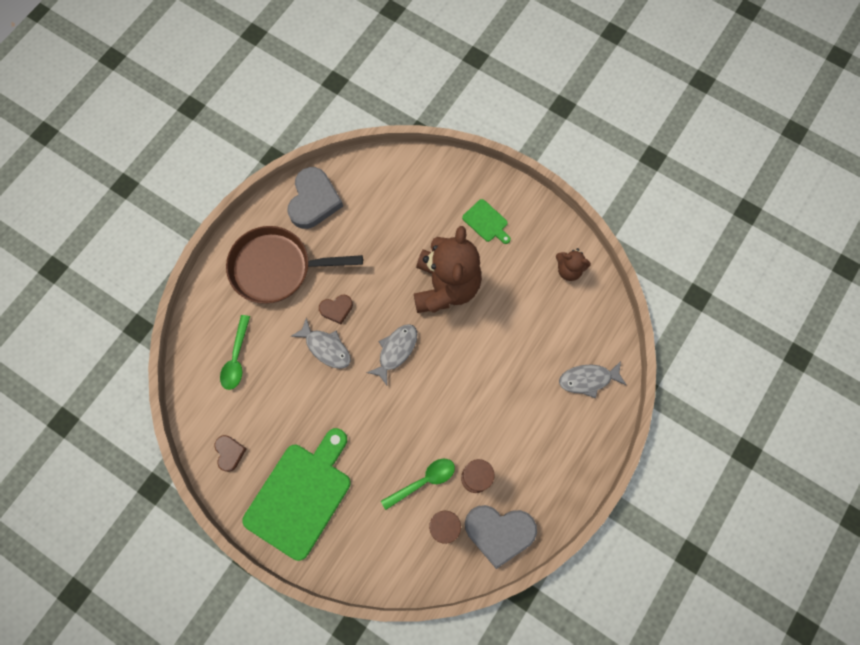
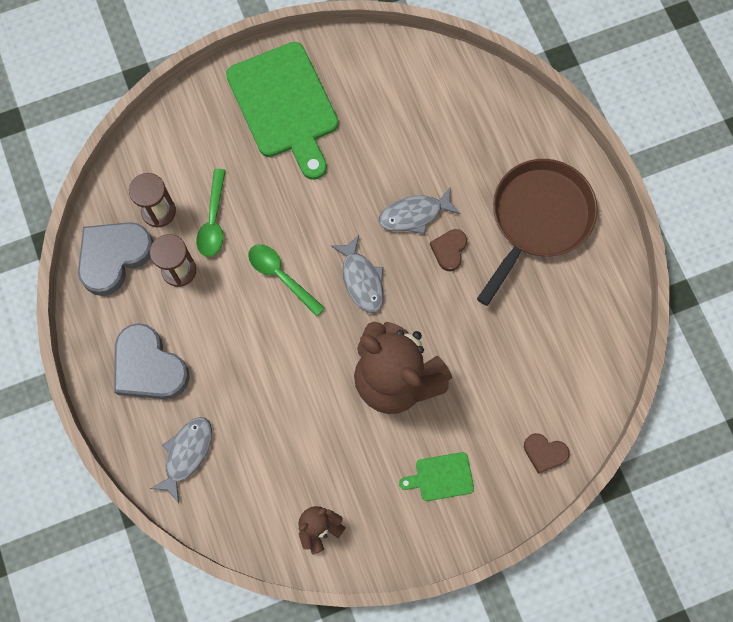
camera: 125 degrees right, 0 degrees up
brown heart [214,435,247,472] -> brown heart moved to [524,433,570,474]
green spoon [220,315,250,390] -> green spoon moved to [248,244,325,317]
grey heart [288,167,343,229] -> grey heart moved to [114,323,190,399]

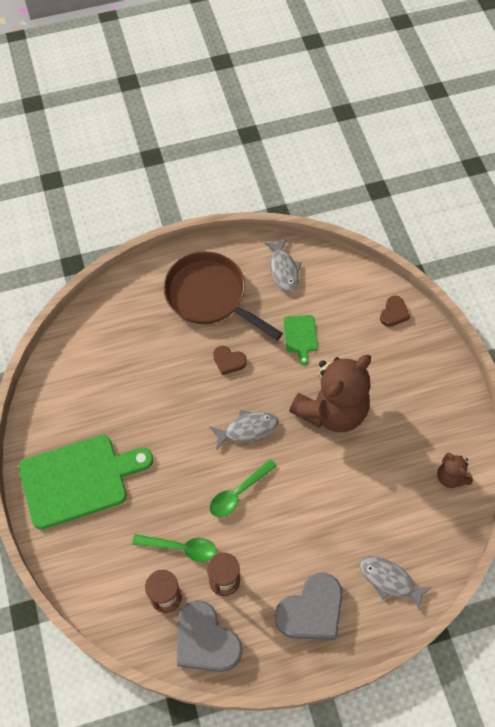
camera: 85 degrees left, 10 degrees down
grey fish [379,186,460,234] -> grey fish moved to [264,238,302,292]
green cutting board [399,452,474,501] -> green cutting board moved to [283,315,318,365]

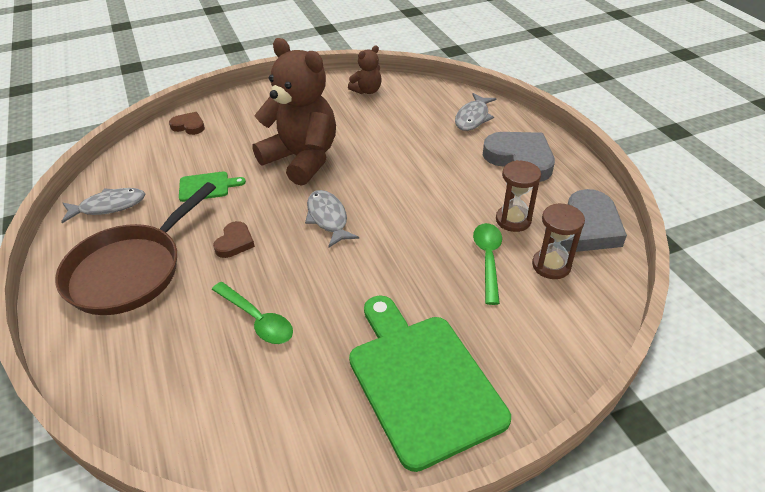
camera: 95 degrees left, 20 degrees down
green spoon [209,459,277,517] -> green spoon moved to [212,282,293,344]

